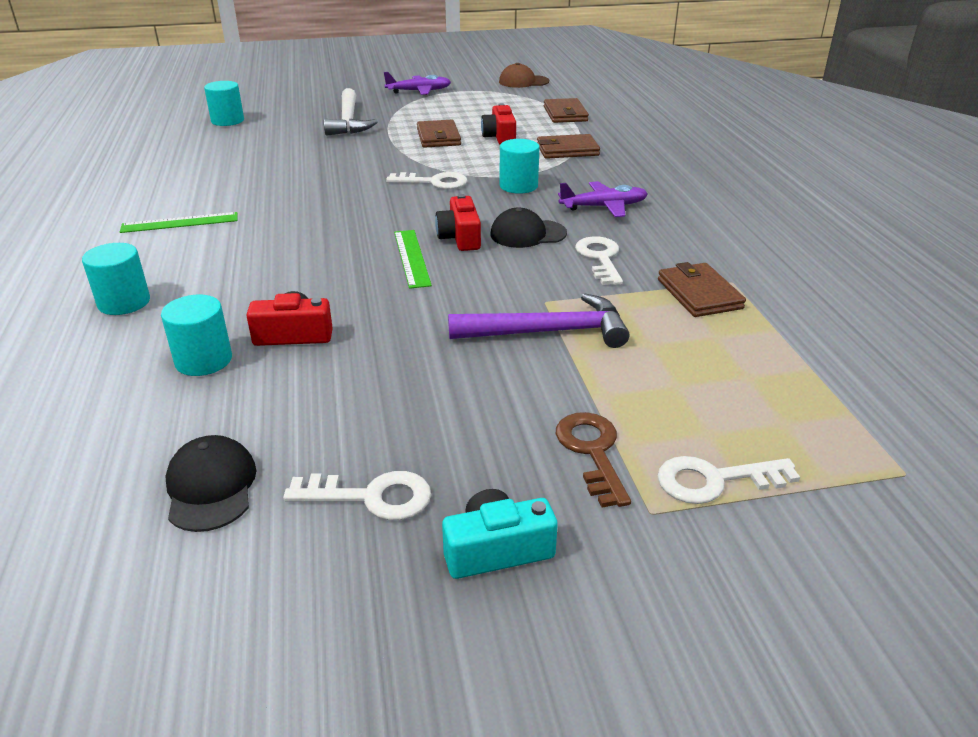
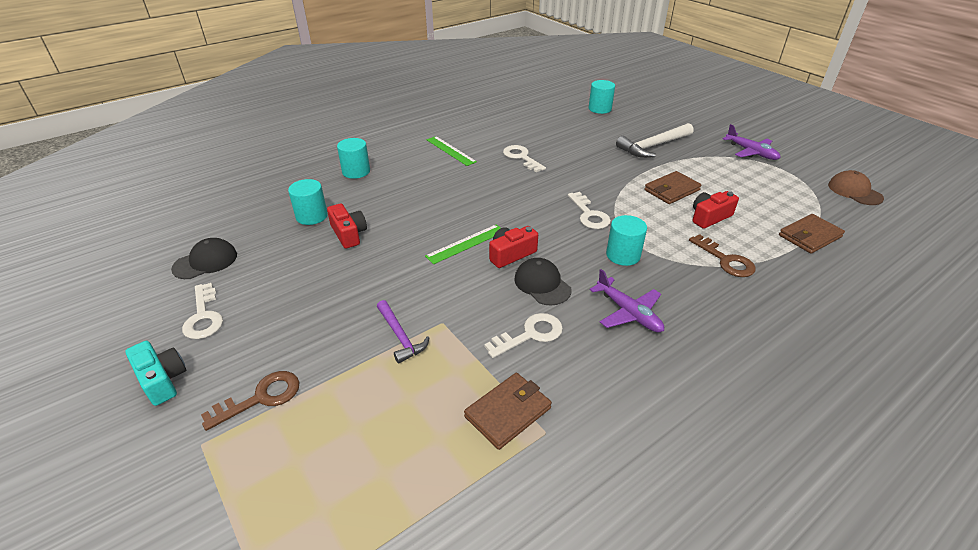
camera: 65 degrees right, 5 degrees up
purple hammer [448,293,629,348] -> purple hammer [377,300,429,363], size x0.62
brown wallet [537,134,600,159] -> brown key [689,234,756,277]
white key [657,456,800,504] -> white key moved to [503,145,546,172]

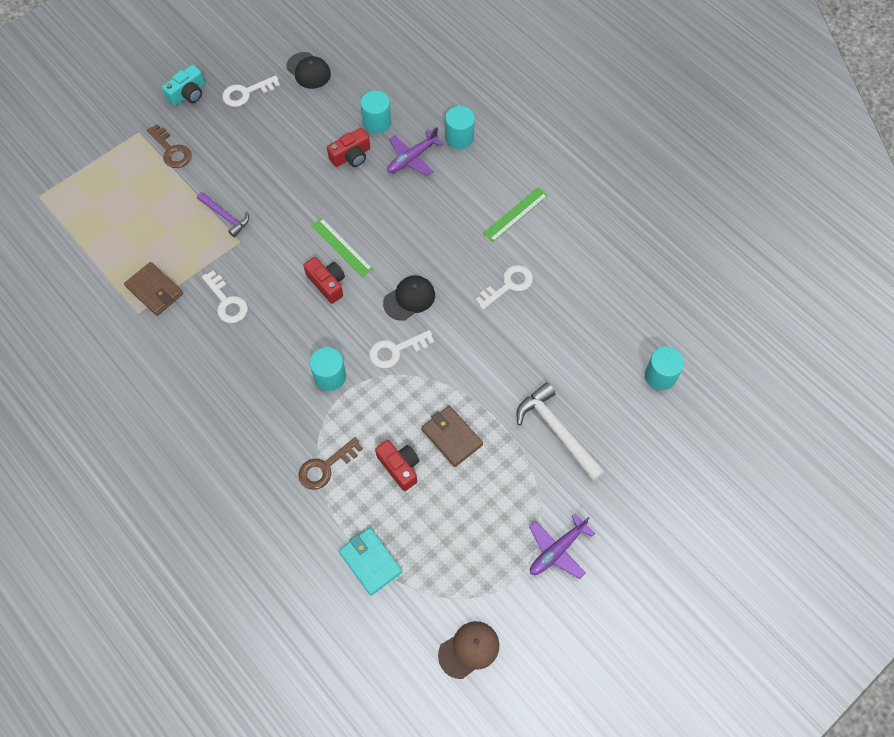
camera: 85 degrees right, 25 degrees up
purple hammer [377,300,429,363] -> purple hammer turned 105 degrees counterclockwise [197,192,249,237]
black cap [514,258,572,305] -> black cap moved to [383,275,435,321]
purple plane [589,269,664,332] -> purple plane moved to [387,127,443,176]
brown wallet [779,214,845,254] -> turquoise wallet [339,528,402,596]

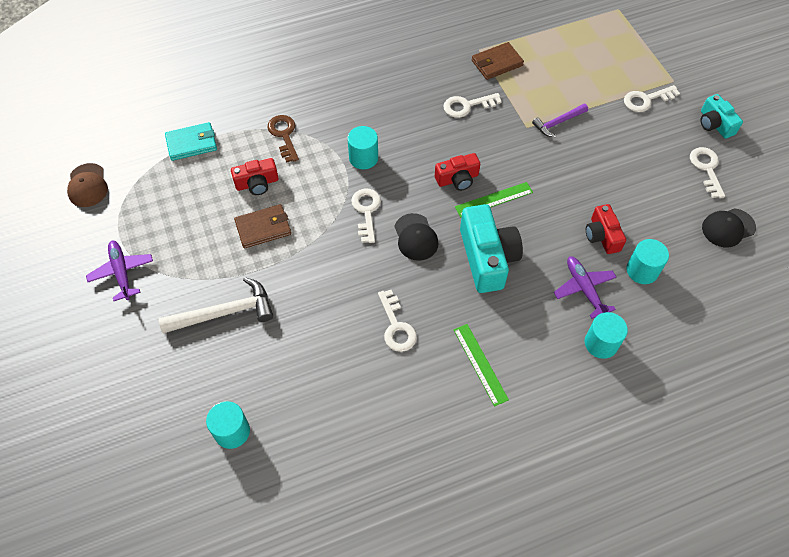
camera: 110 degrees right, 5 degrees down
brown key [147,124,192,168] -> white key [624,85,680,112]
none -> turquoise camera [460,204,523,293]

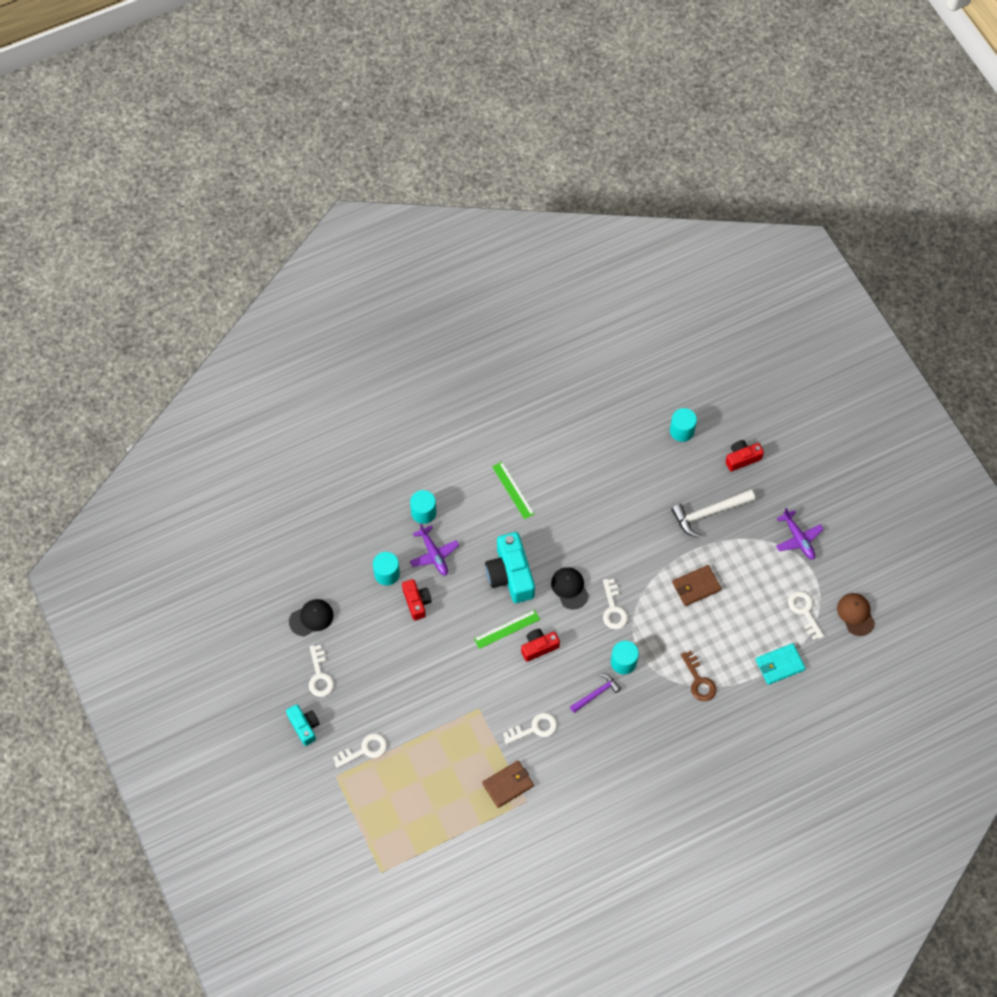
camera: 175 degrees right, 5 degrees up
red camera [231,158,279,195] -> red camera moved to [726,440,764,471]
white key [378,290,417,352] -> white key moved to [788,591,824,640]
purple hammer [532,104,588,137] -> purple hammer moved to [570,674,621,713]

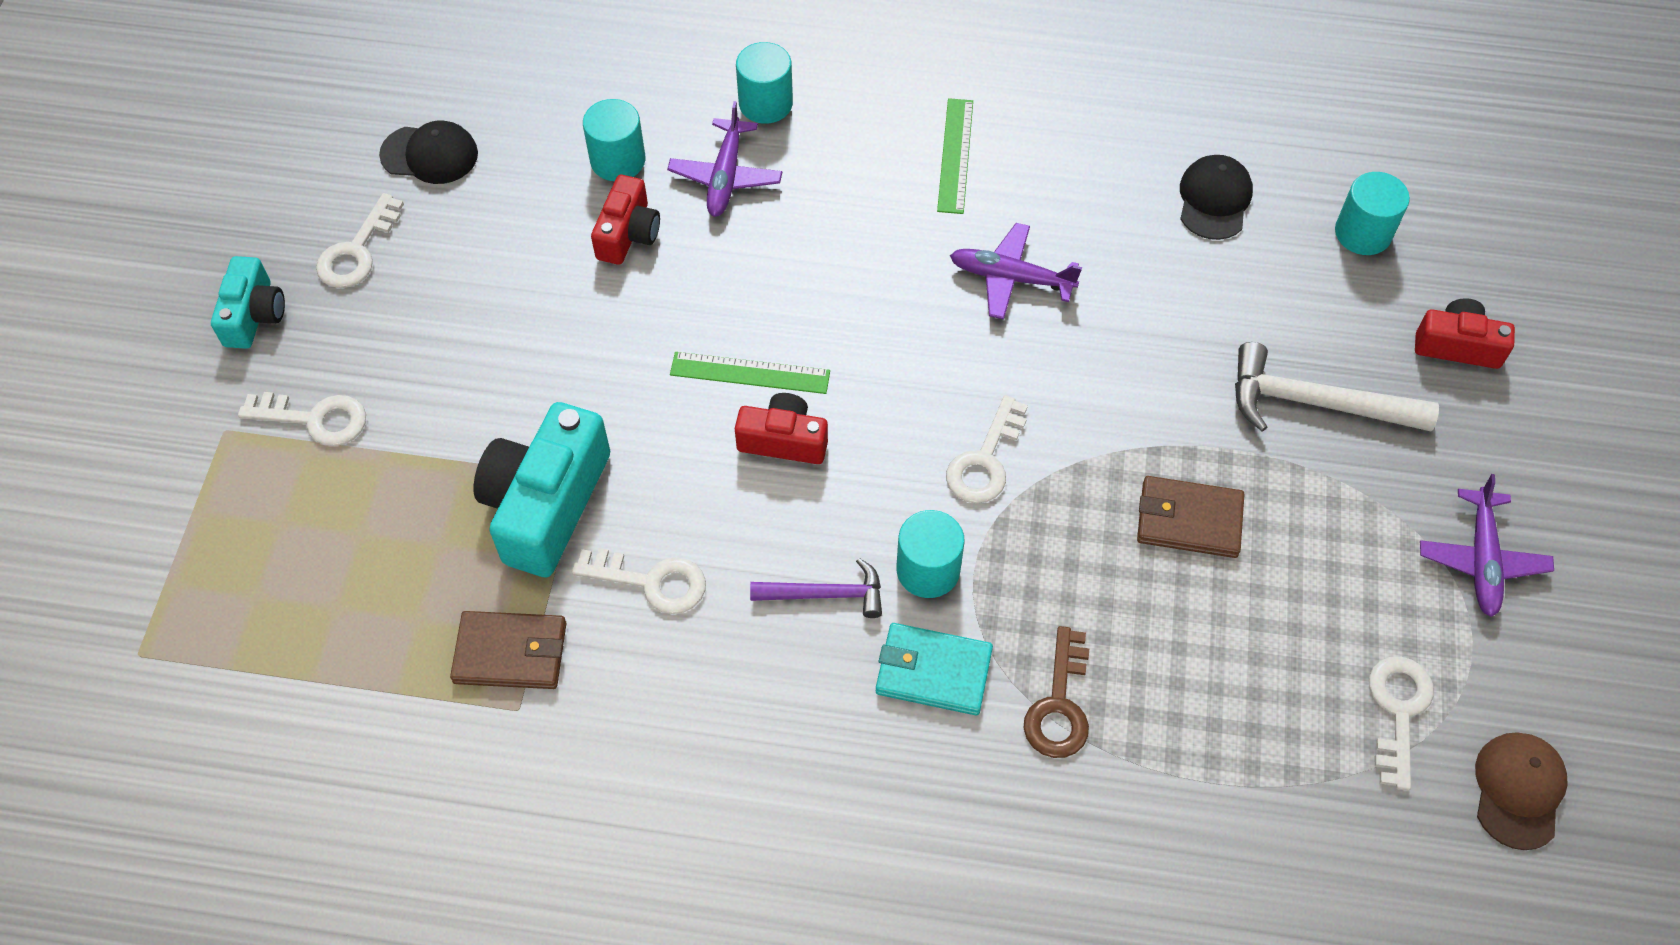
camera: 35 degrees right, 5 degrees down
turquoise camera [485,532,535,603] -> turquoise camera moved to [474,402,610,577]
black cap [551,567,589,610] -> black cap moved to [1180,155,1253,240]
turquoise wallet [756,643,806,685] -> turquoise wallet moved to [876,623,993,715]
none -> purple plane [950,223,1082,319]

